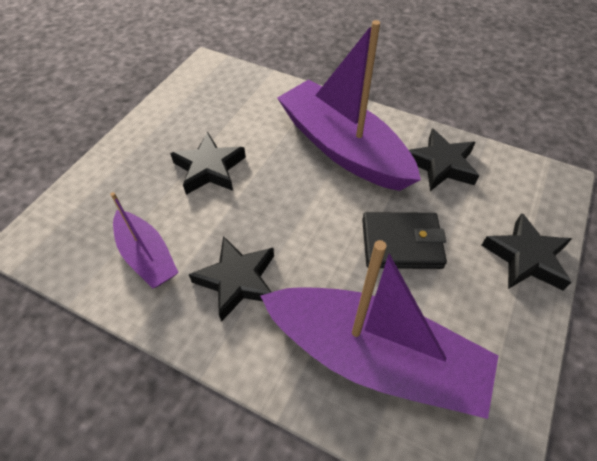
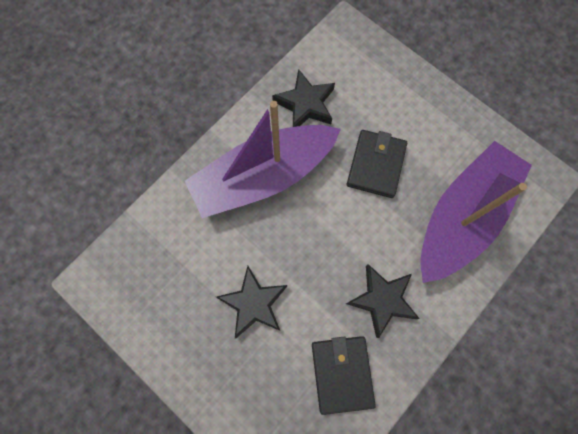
camera: 75 degrees left, 20 degrees up
purple boat [110,192,179,289] -> black wallet [312,336,376,415]
black star [481,213,572,290] -> none

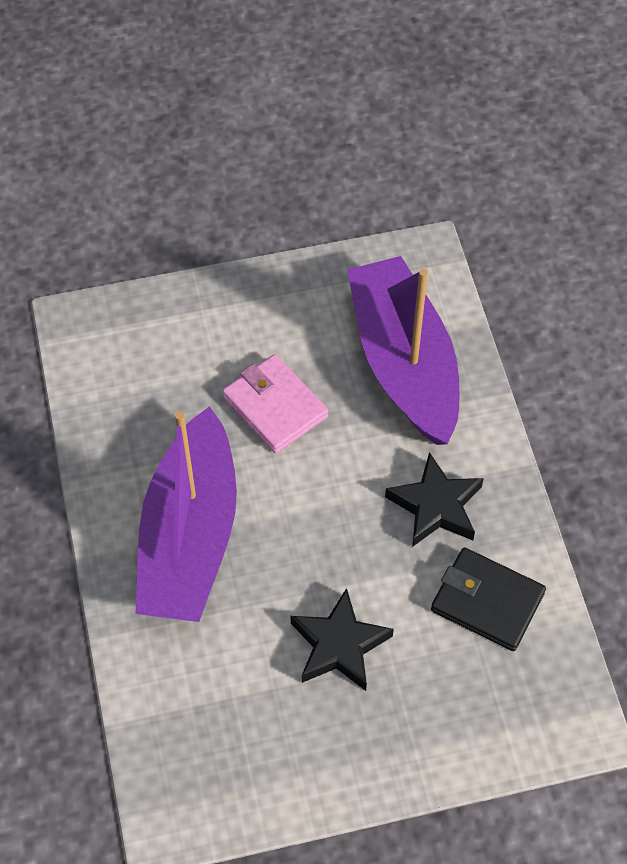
camera: 55 degrees left, 15 degrees down
black star [272,69,335,127] -> none
black wallet [347,130,407,198] -> pink wallet [222,354,328,453]

